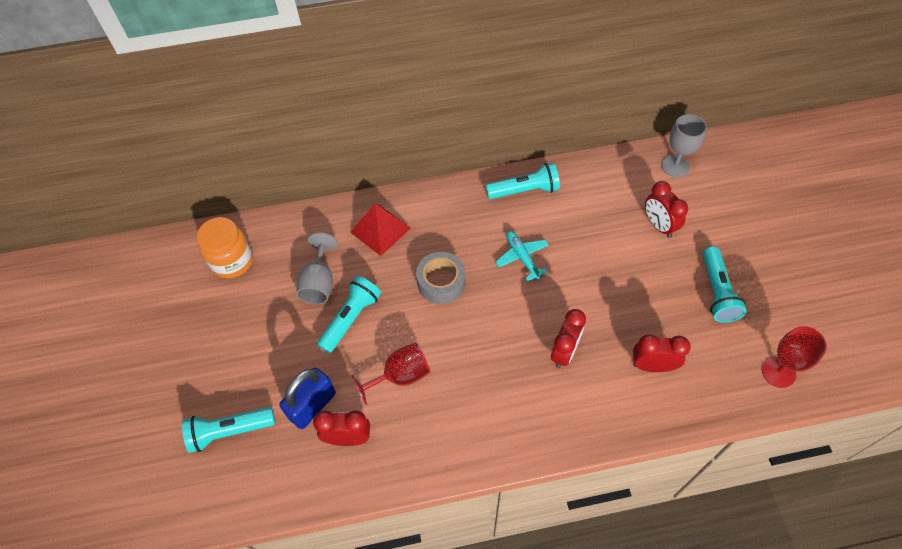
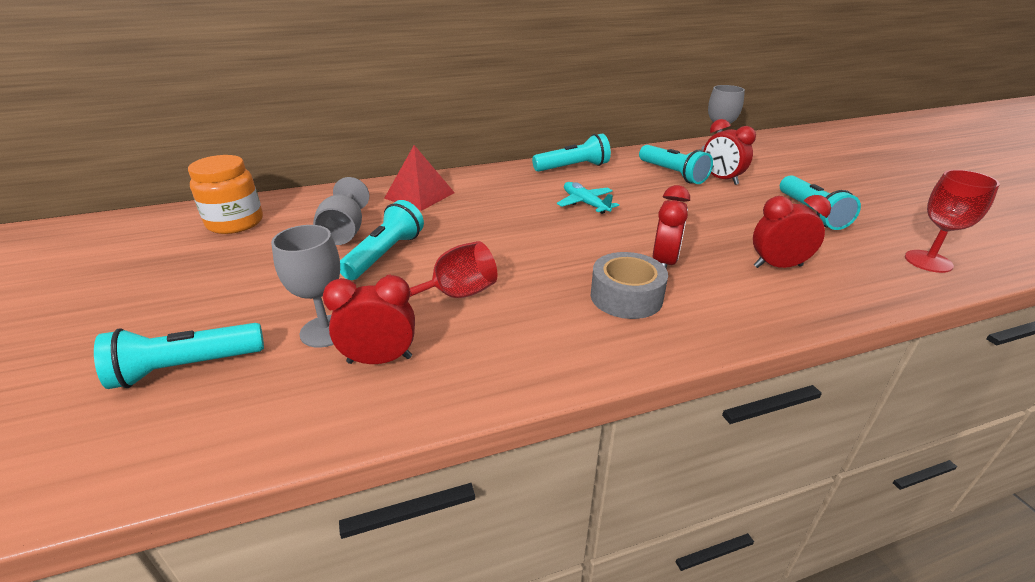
camera: 10 degrees left, 25 degrees down
blue padlock [279,367,336,429] -> grey goblet [271,225,340,348]
grey tape [416,252,465,304] -> grey tape moved to [591,252,668,319]
none -> turquoise flashlight [639,145,713,184]

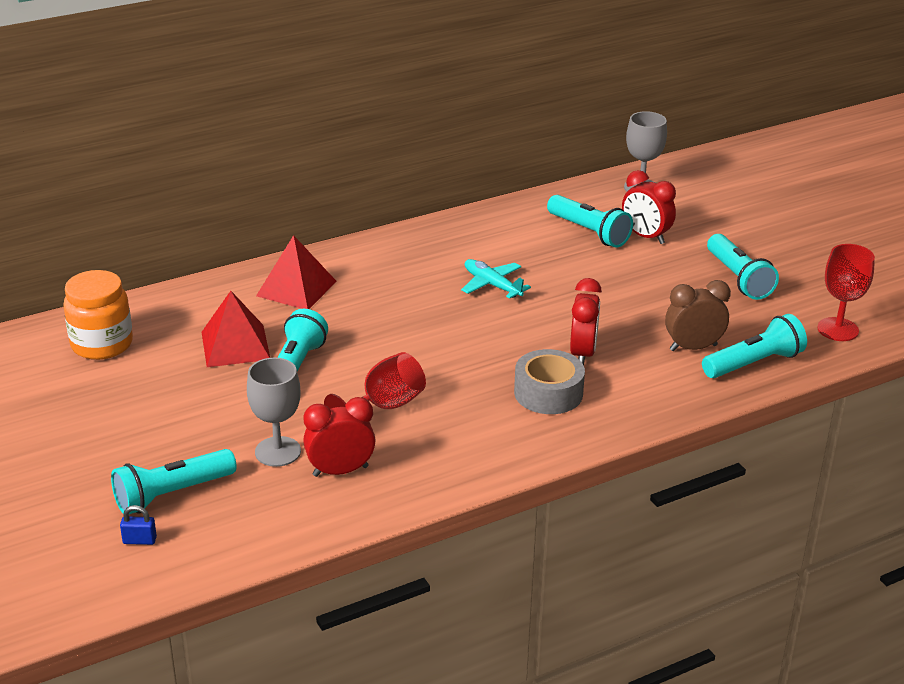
camera: 10 degrees left, 0 degrees up
grey goblet [313,177,369,245] -> red pyramid [202,291,270,367]
turquoise flashlight [532,134,611,172] -> turquoise flashlight moved to [702,314,807,378]
red clock [753,195,831,268] -> brown clock [665,280,731,351]
none -> blue padlock [120,505,157,545]

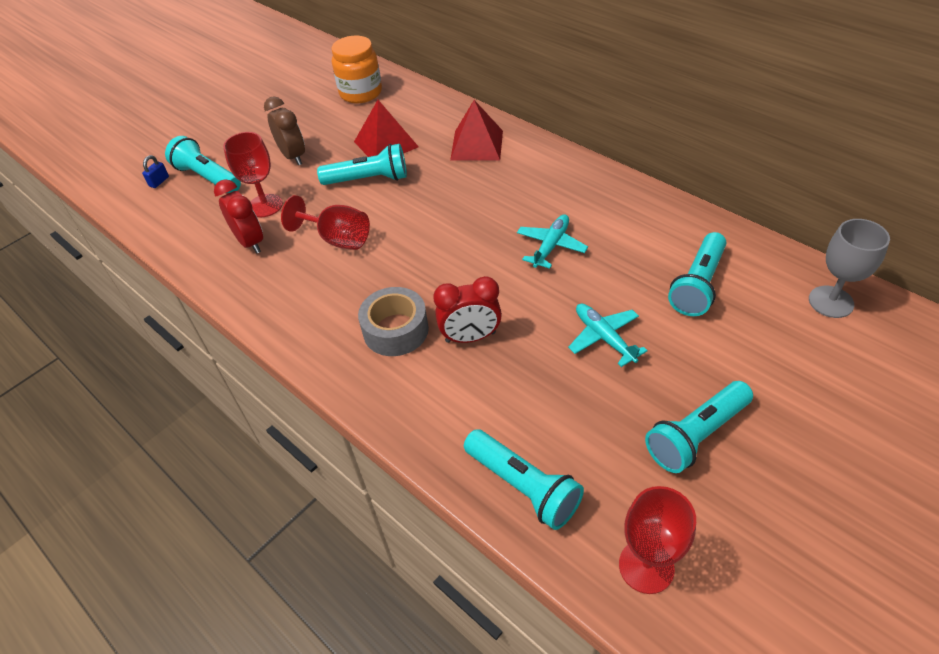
camera: 75 degrees right, 15 degrees up
blue padlock [120,505,157,545] -> blue padlock turned 45 degrees clockwise [142,155,169,188]
grey goblet [247,357,301,467] -> red goblet [223,132,283,217]
red clock [622,170,676,244] -> none
brown clock [665,280,731,351] -> brown clock moved to [264,96,305,165]
none -> turquoise plane [568,304,648,367]

